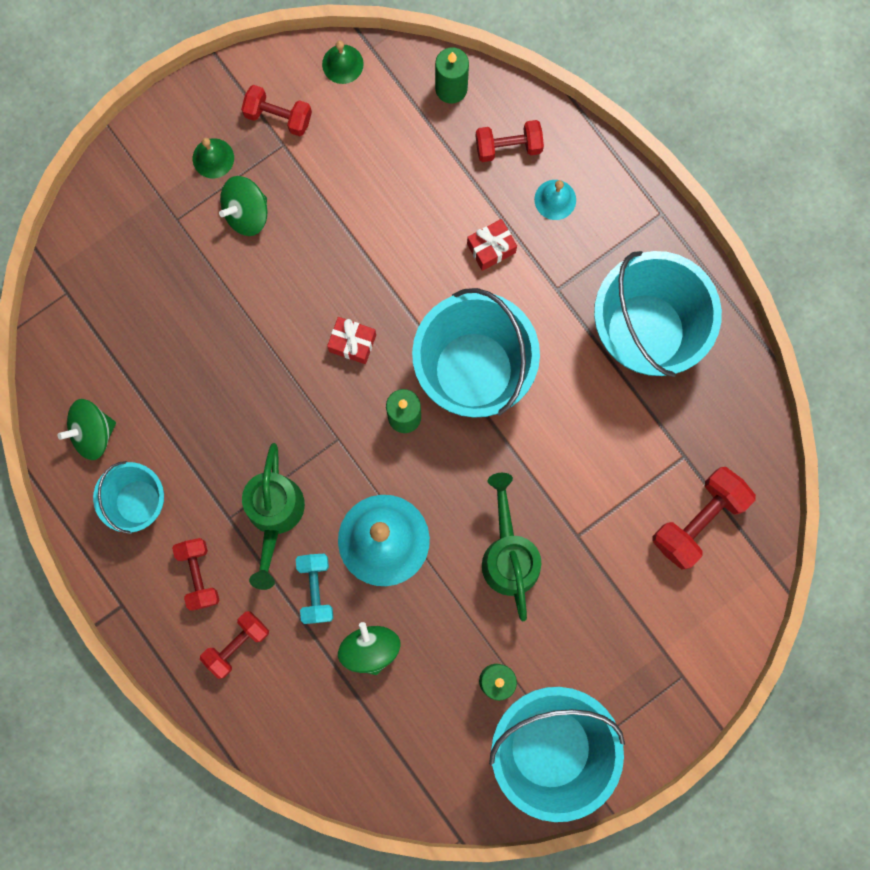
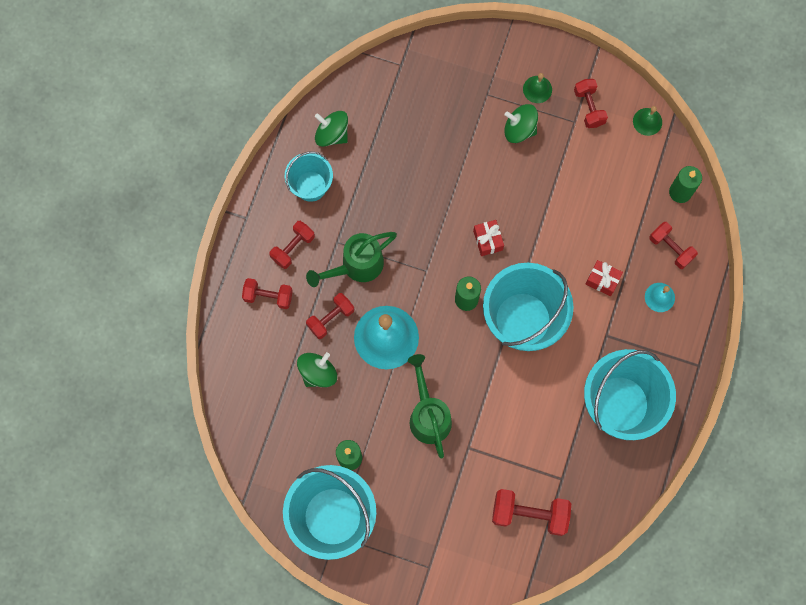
camera: 55 degrees right, 5 degrees down
turquoise dumbbell [296,554,333,624] -> red dumbbell [306,293,354,339]
green watering can [482,473,541,621] -> green watering can turned 60 degrees counterclockwise [408,354,452,459]

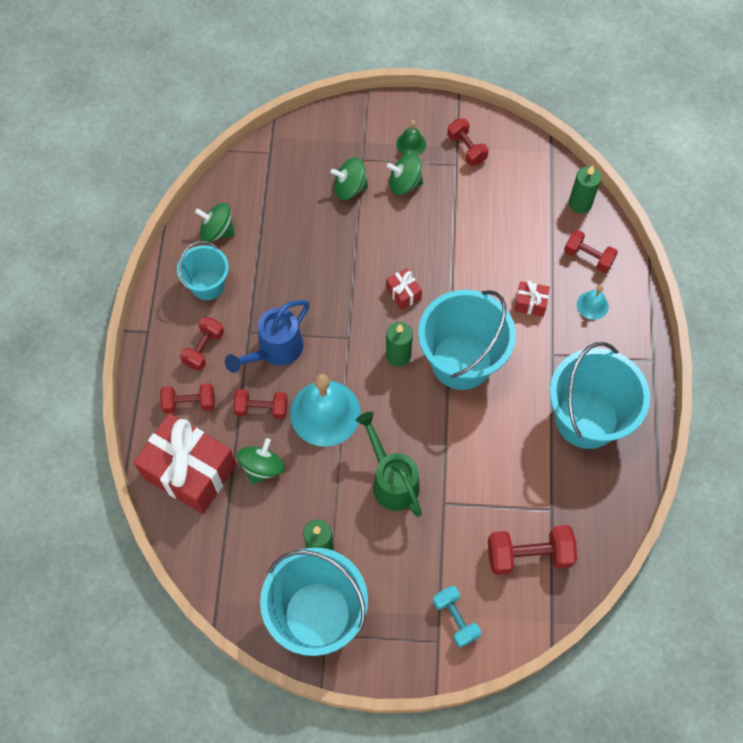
camera: 15 degrees left, 10 degrees down
green watering can [306,232,397,287] -> blue watering can [225,300,310,373]
red dumbbell [306,293,354,339] -> red dumbbell turned 60 degrees clockwise [233,389,288,419]
green bell [633,106,662,136] -> none
none -> red gift [134,413,236,514]
none -> green spinning top [331,158,368,200]
none -> turquoise dumbbell [433,586,481,647]

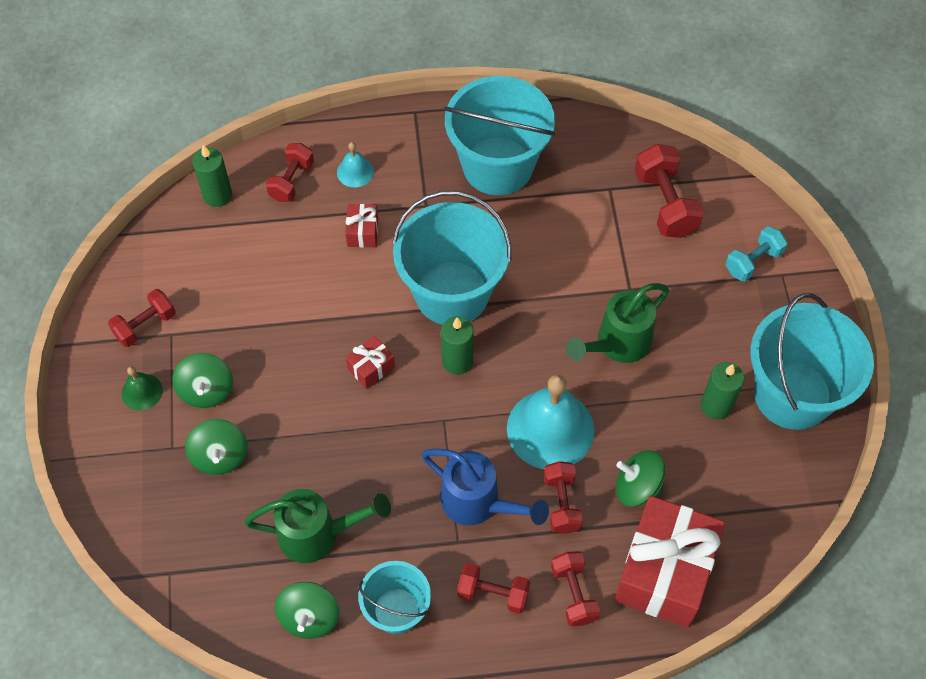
camera: 100 degrees left, 5 degrees down
none -> green watering can [244,489,391,563]

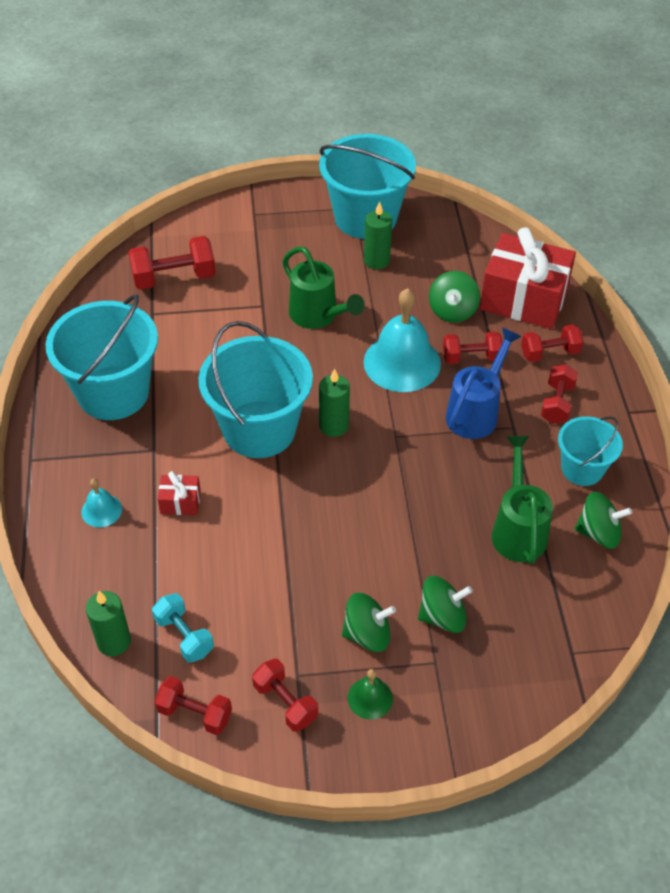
camera: 90 degrees left, 10 degrees down
red dumbbell [266,143,314,202] -> red dumbbell moved to [154,676,232,735]
red gift [346,336,395,389] -> none
turquoise dumbbell [726,226,788,281] -> turquoise dumbbell moved to [152,593,214,663]

